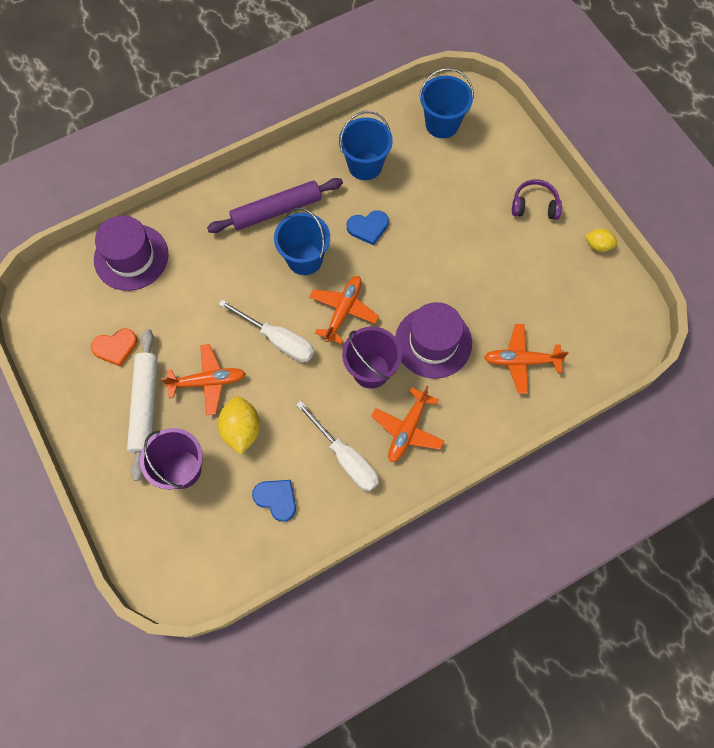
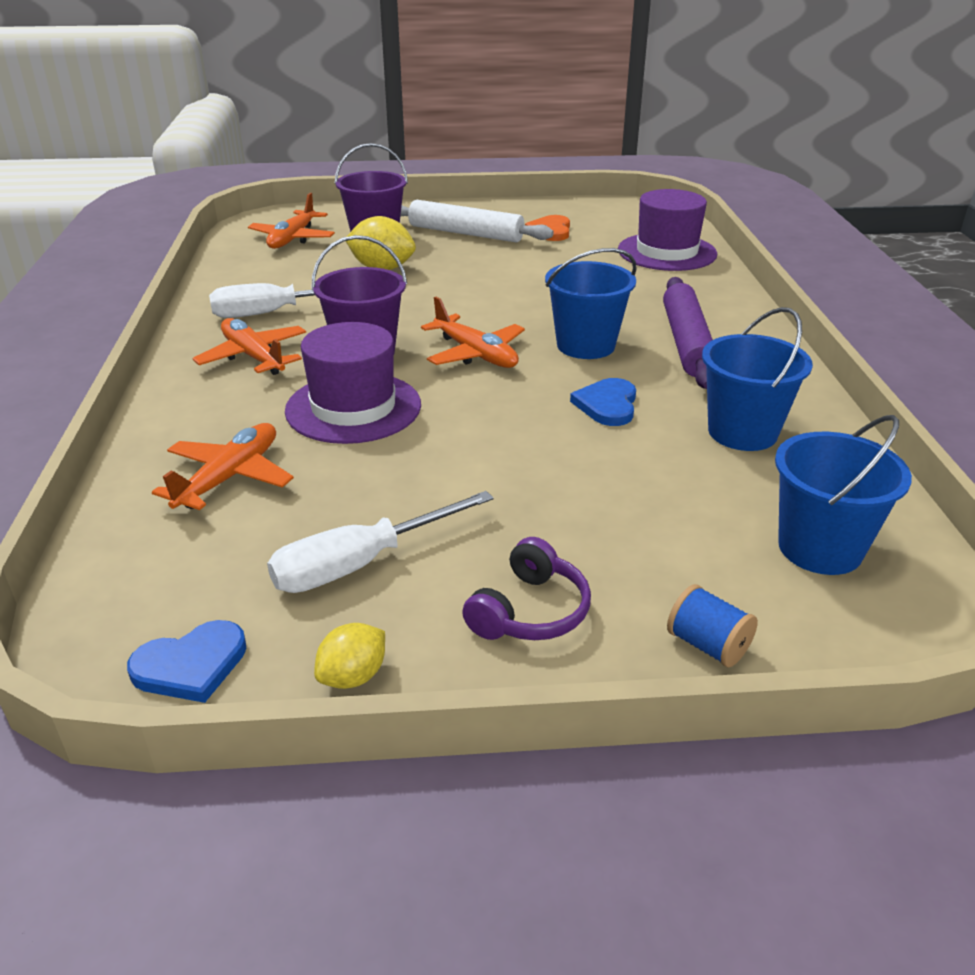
camera: 115 degrees right, 35 degrees down
orange plane [161,344,246,415] -> orange plane moved to [248,193,335,249]
white screwdriver [219,299,314,362] -> white screwdriver moved to [267,491,494,593]
blue heart [252,480,296,522] -> blue heart moved to [127,620,246,703]
none -> blue spool [667,584,758,668]

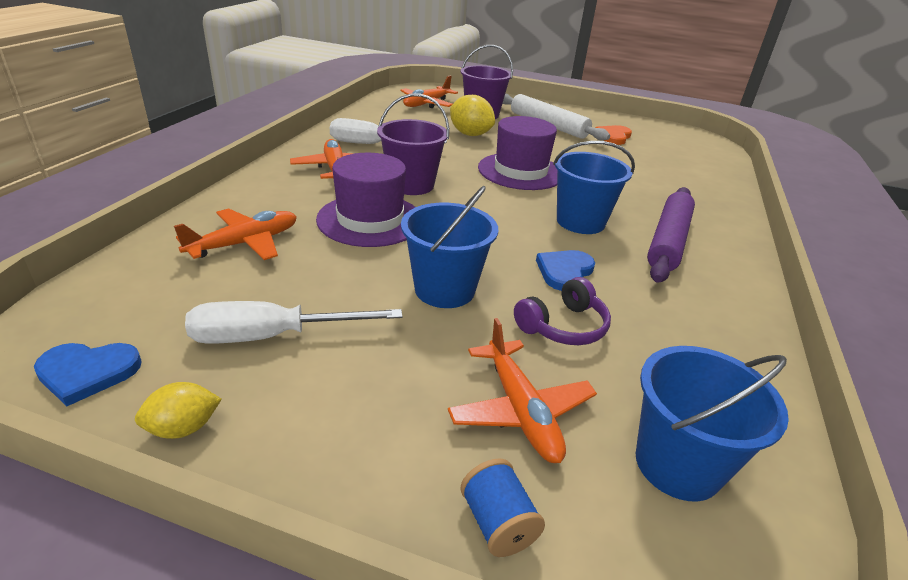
camera: 20 degrees right, 0 degrees up
orange plane [421,297,525,368] -> orange plane moved to [448,318,597,463]
purple headphones [462,537,591,640] -> purple headphones moved to [514,277,611,345]
purple hat [618,189,717,271] -> purple hat moved to [478,116,557,190]
blue bucket [702,307,813,451] -> blue bucket moved to [401,186,498,308]

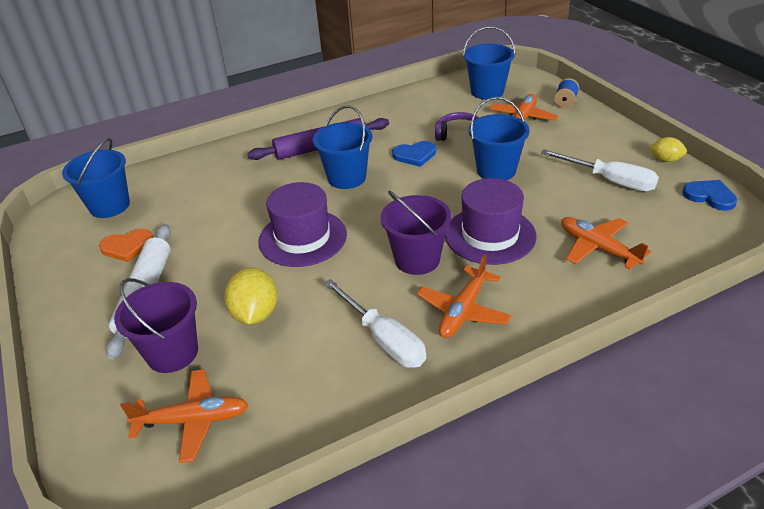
camera: 130 degrees left, 5 degrees up
orange plane [174,209,297,260] -> orange plane turned 45 degrees clockwise [561,217,651,270]
none -> blue bucket [62,138,130,218]

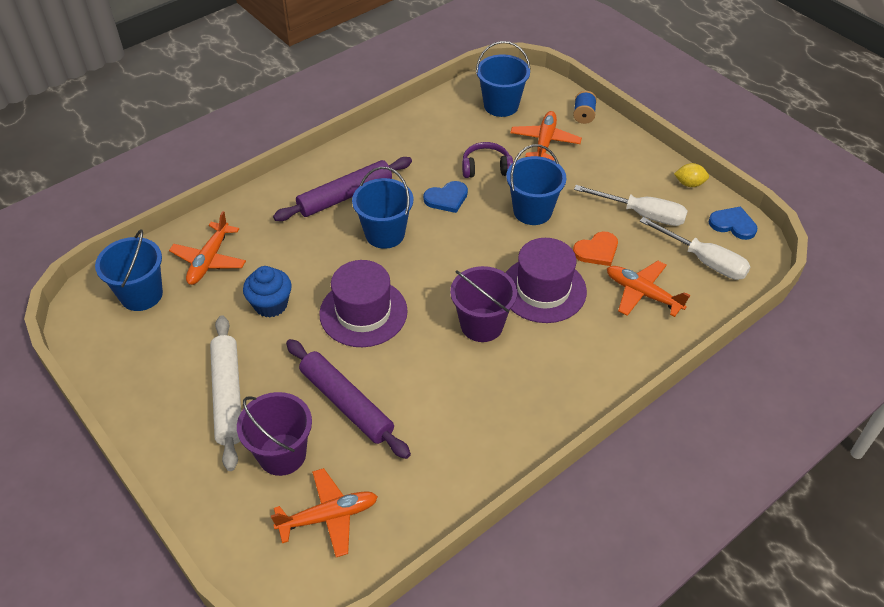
camera: 15 degrees left, 10 degrees up
orange heart [99,229,153,262] -> orange heart moved to [573,232,618,266]
yellow lemon [224,268,278,325] -> purple rolling pin [286,339,411,459]
white screwdriver [324,279,426,368] -> white screwdriver moved to [640,217,751,280]
orange plane [417,254,512,338] -> orange plane moved to [169,211,246,285]
none -> blue cupcake [243,266,292,317]

